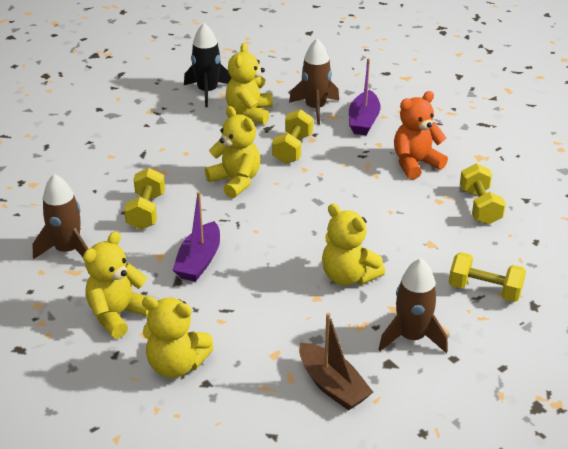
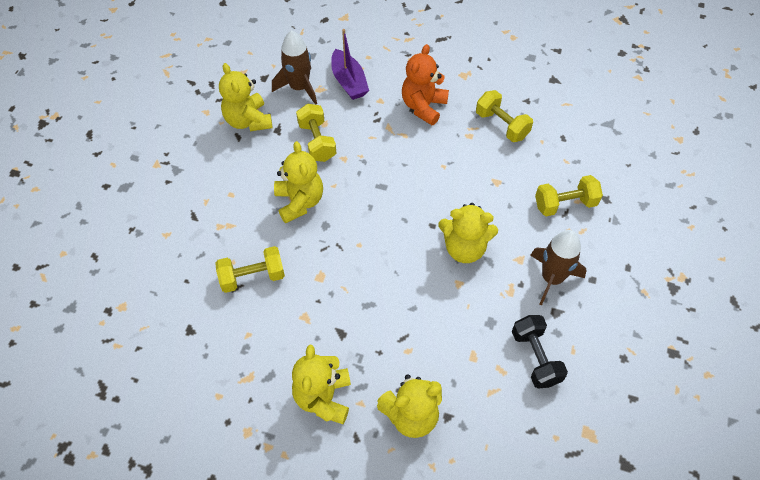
camera: 35 degrees left, 20 degrees up
brown rocket [32,174,88,260] -> none
yellow dumbbell [124,168,165,230] -> yellow dumbbell turned 75 degrees counterclockwise [215,246,285,293]
purple boat [173,191,220,282] -> none
black rocket [184,23,232,107] -> none
yellow teddy bear [205,106,260,198] -> yellow teddy bear turned 60 degrees clockwise [274,141,323,223]
brown boat [299,313,373,411] -> black dumbbell [512,315,568,389]

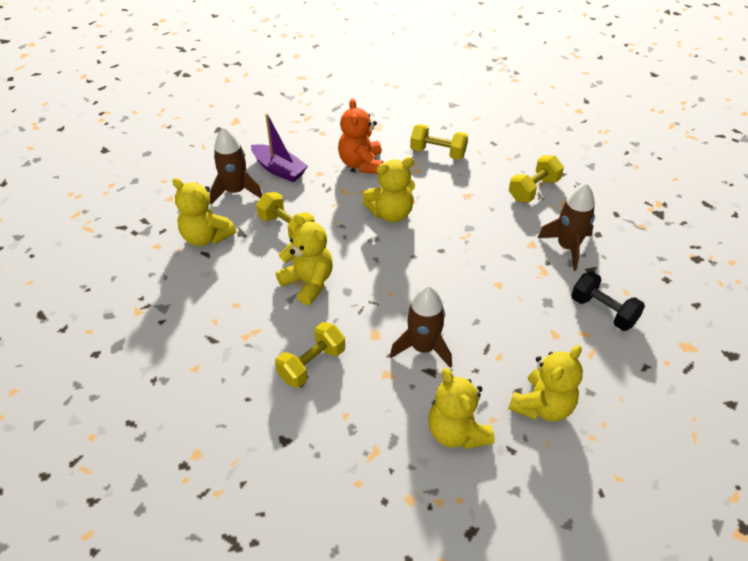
camera: 30 degrees left, 10 degrees down
yellow teddy bear [438,203,498,263] -> yellow teddy bear moved to [363,157,415,222]
none -> brown rocket [390,286,452,368]

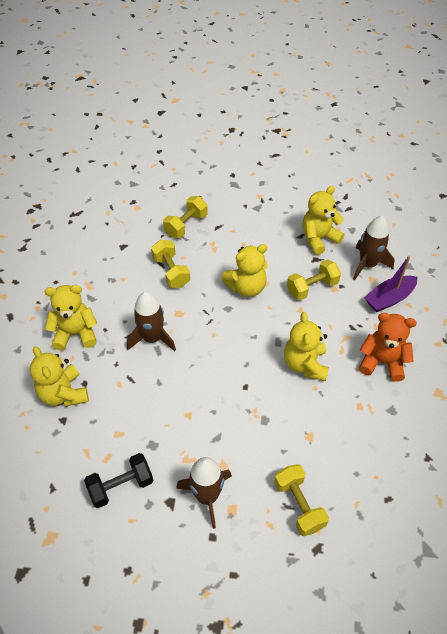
camera: 110 degrees right, 5 degrees up
yellow dumbbell [410,124,468,160] -> yellow dumbbell moved to [163,196,208,238]

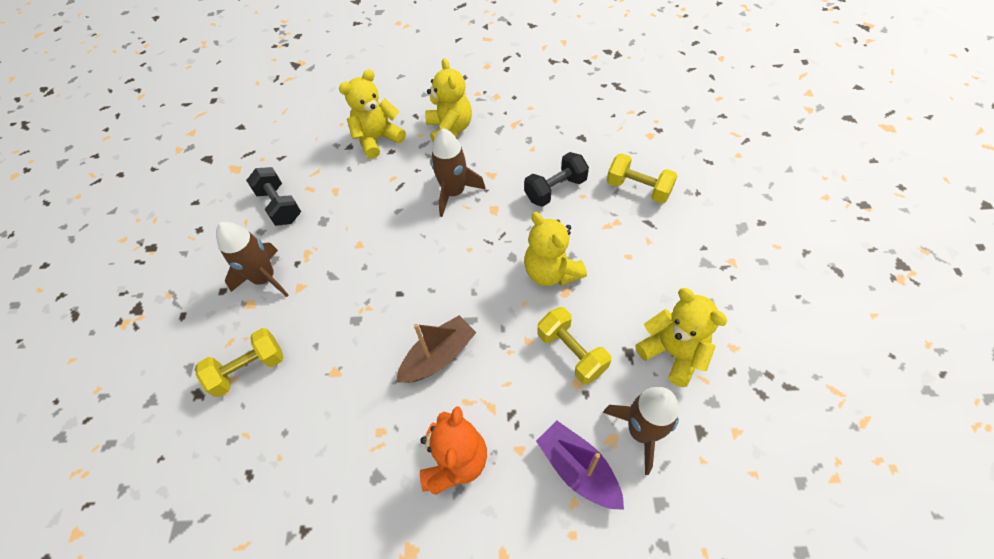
camera: 85 degrees right, 5 degrees up
yellow dumbbell [151,240,190,288] -> black dumbbell [524,152,589,207]
yellow teddy bear [284,312,329,381] -> brown boat [396,315,477,383]

